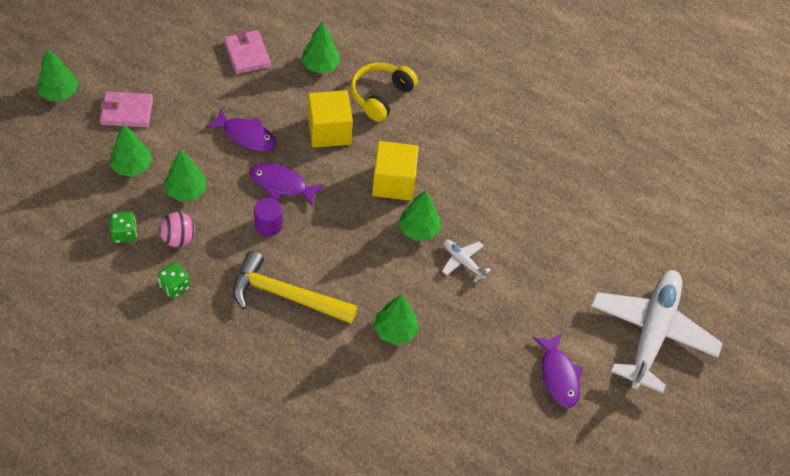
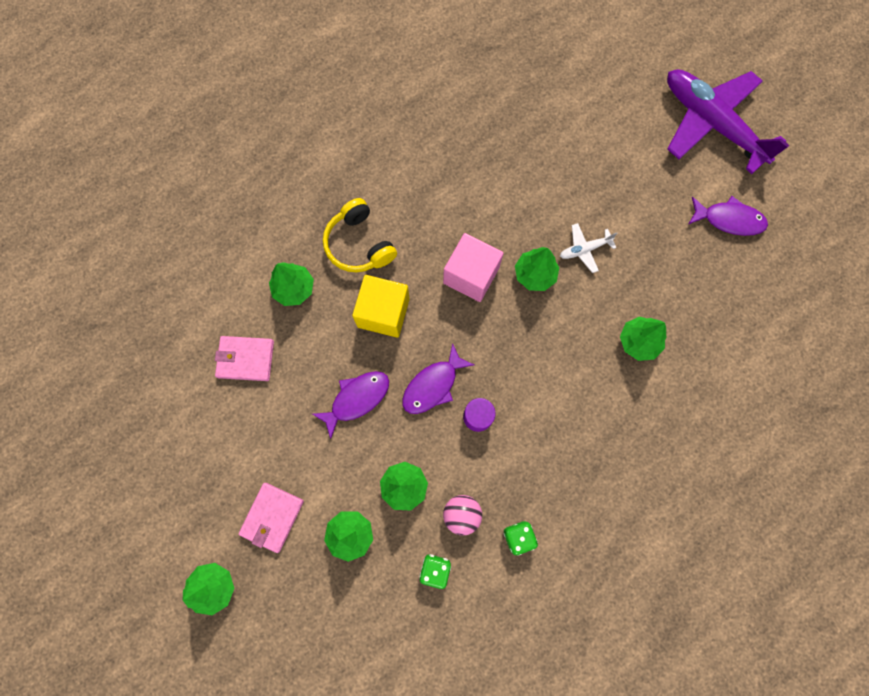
camera: 60 degrees left, 20 degrees up
yellow hammer [233,251,357,324] -> none
yellow cube [372,141,419,201] -> pink cube [443,233,504,302]
white plane [591,270,723,393] -> purple plane [667,69,789,174]

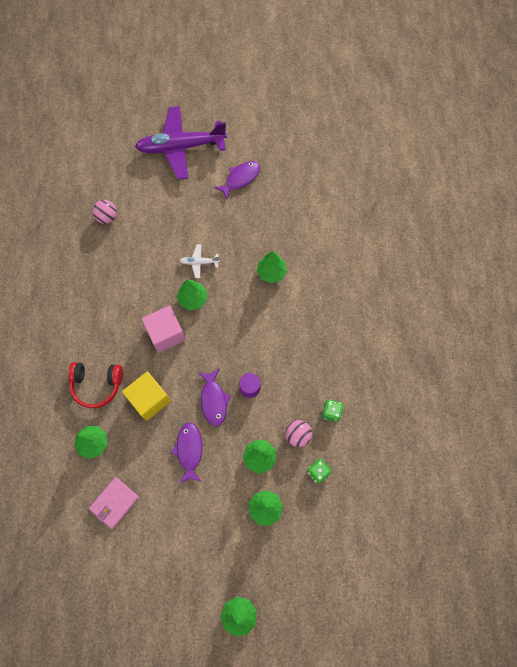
camera: 55 degrees left, 5 degrees down
pink wallet [239,483,304,553] -> none
yellow headphones [323,198,397,273] -> red headphones [68,362,123,408]
white plane [560,223,618,273] -> white plane turned 75 degrees clockwise [180,244,220,278]
none -> pink ball [93,200,117,224]

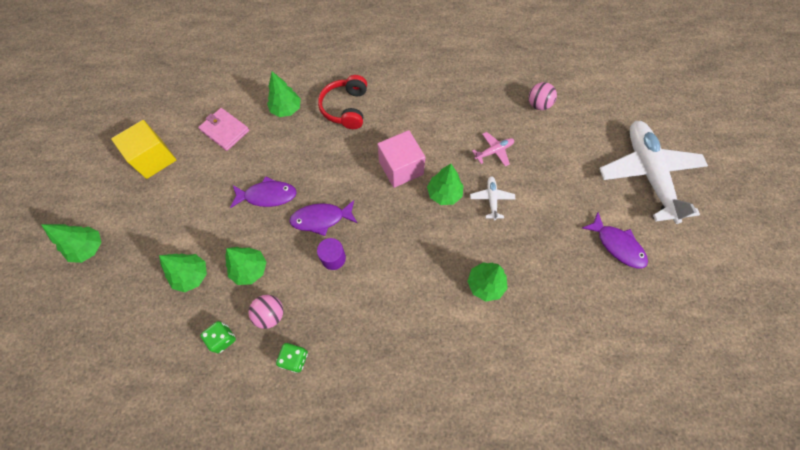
camera: 90 degrees right, 5 degrees down
yellow cube [122,371,171,421] -> yellow cube moved to [111,120,176,179]
purple plane [135,106,227,180] -> white plane [599,121,708,224]
none -> pink plane [472,132,514,166]

